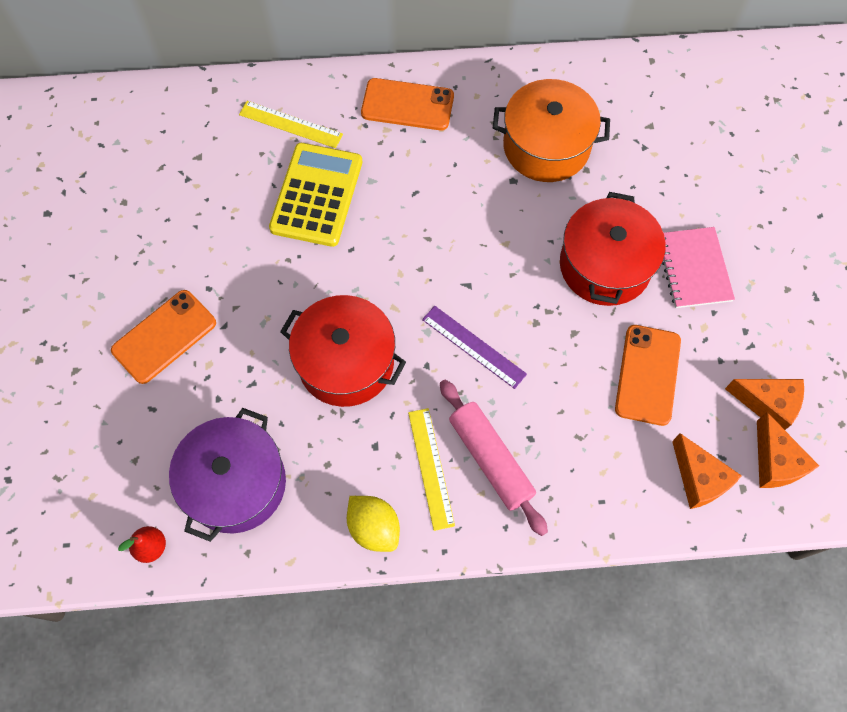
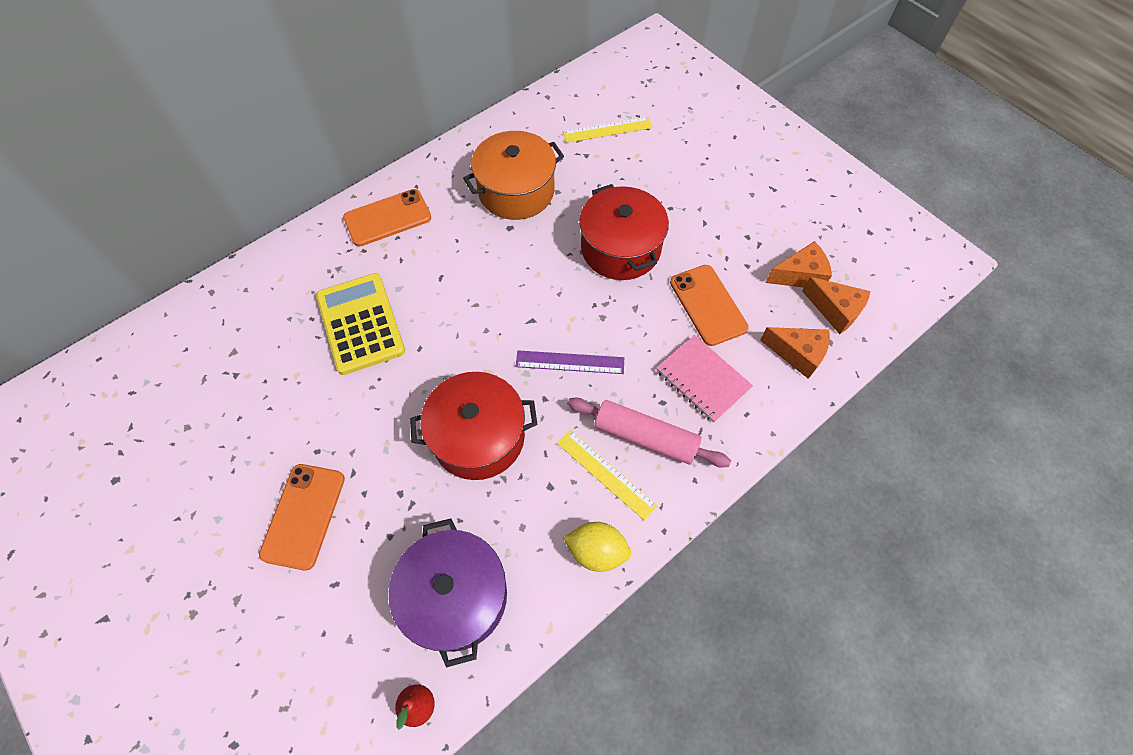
camera: 35 degrees left, 5 degrees down
yellow ruler [239,101,343,148] -> yellow ruler moved to [563,117,653,143]
pink notebook [662,227,735,308] -> pink notebook moved to [656,335,753,423]

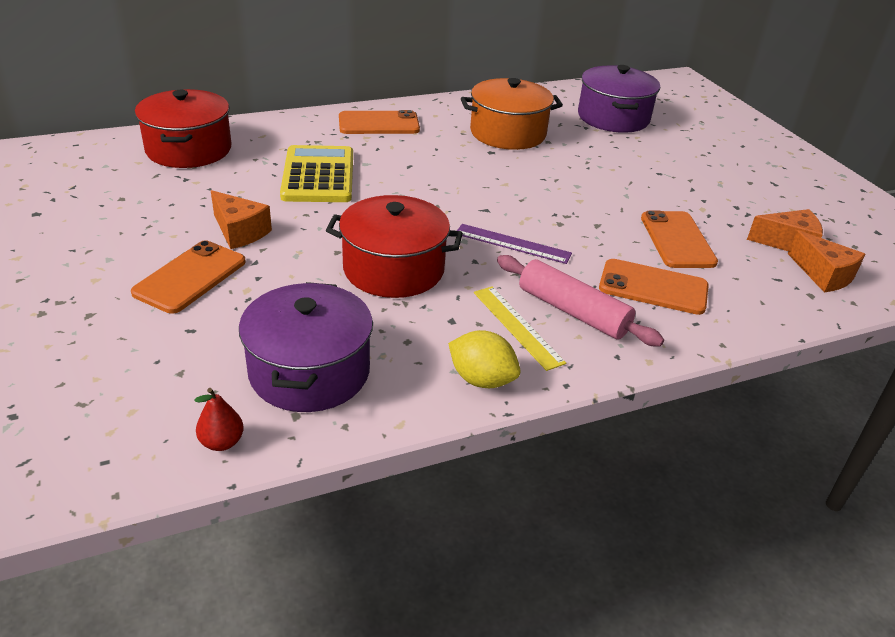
camera: 15 degrees right, 25 degrees down
yellow ruler [563,117,653,143] -> purple pot [578,65,660,133]
red pot [579,184,669,280] -> red pot moved to [135,89,231,168]
pink notebook [656,335,753,423] -> orange phone [599,259,709,315]
orange cheese [760,327,830,379] -> orange cheese moved to [211,190,272,249]

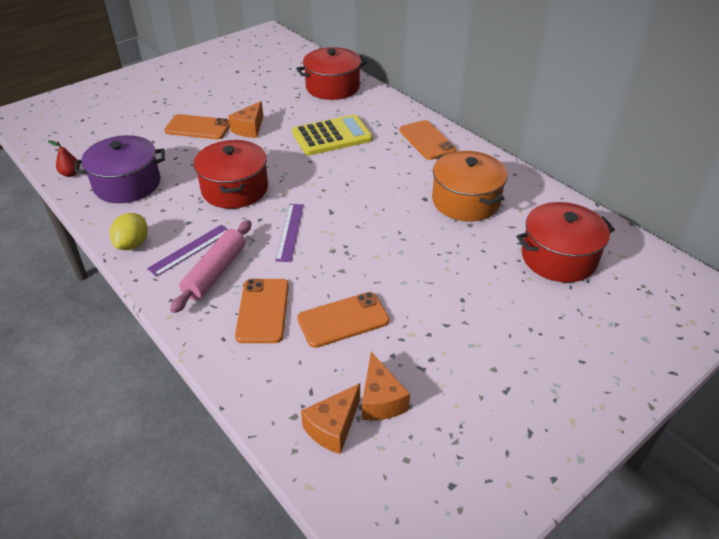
camera: 75 degrees right, 5 degrees up
yellow ruler [474,287,566,371] -> purple ruler [147,225,228,277]
purple pot [578,65,660,133] -> red pot [517,202,615,282]

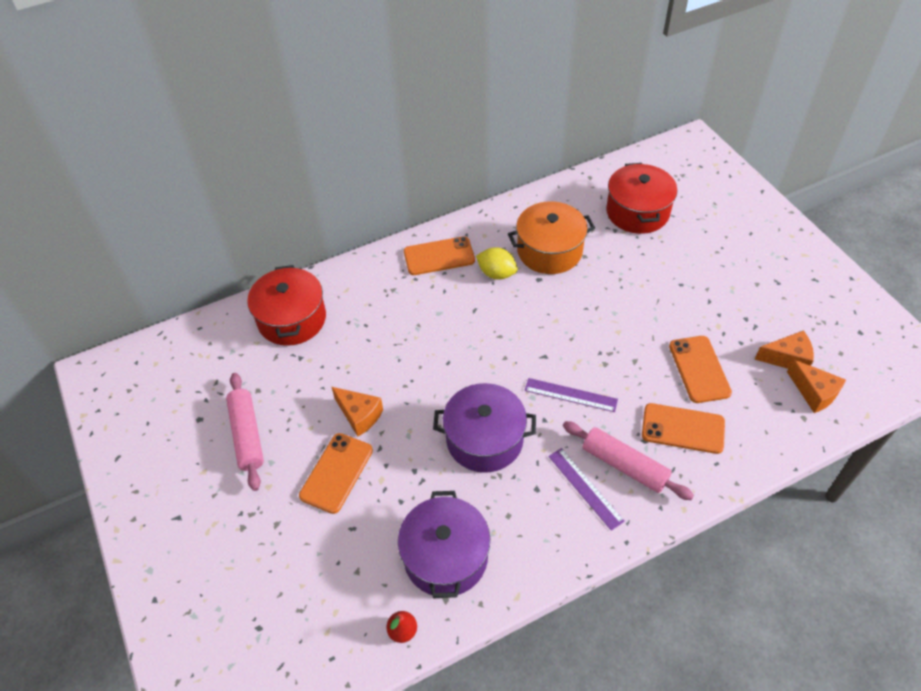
camera: 75 degrees left, 10 degrees up
yellow lemon [110,213,148,250] -> yellow lemon moved to [476,247,518,280]
red pot [194,140,268,209] -> purple pot [433,383,536,473]
yellow calculator [292,114,373,155] -> none
none -> pink rolling pin [226,373,264,491]

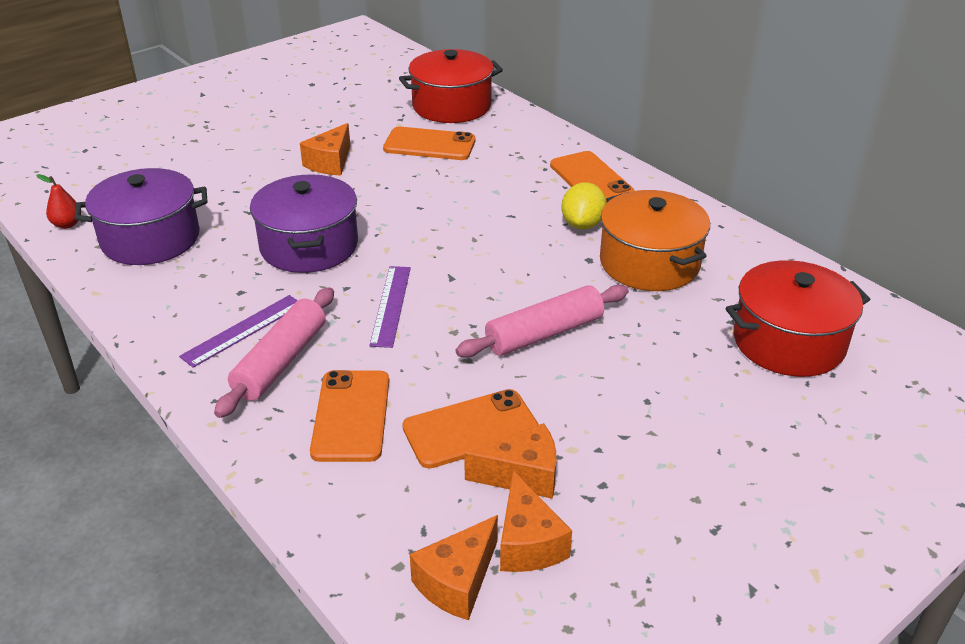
camera: 75 degrees right, 15 degrees down
pink rolling pin [226,373,264,491] -> pink rolling pin moved to [456,285,629,357]
orange phone [299,433,373,514] -> orange phone moved to [383,127,476,160]
none -> orange cheese [464,423,556,499]

